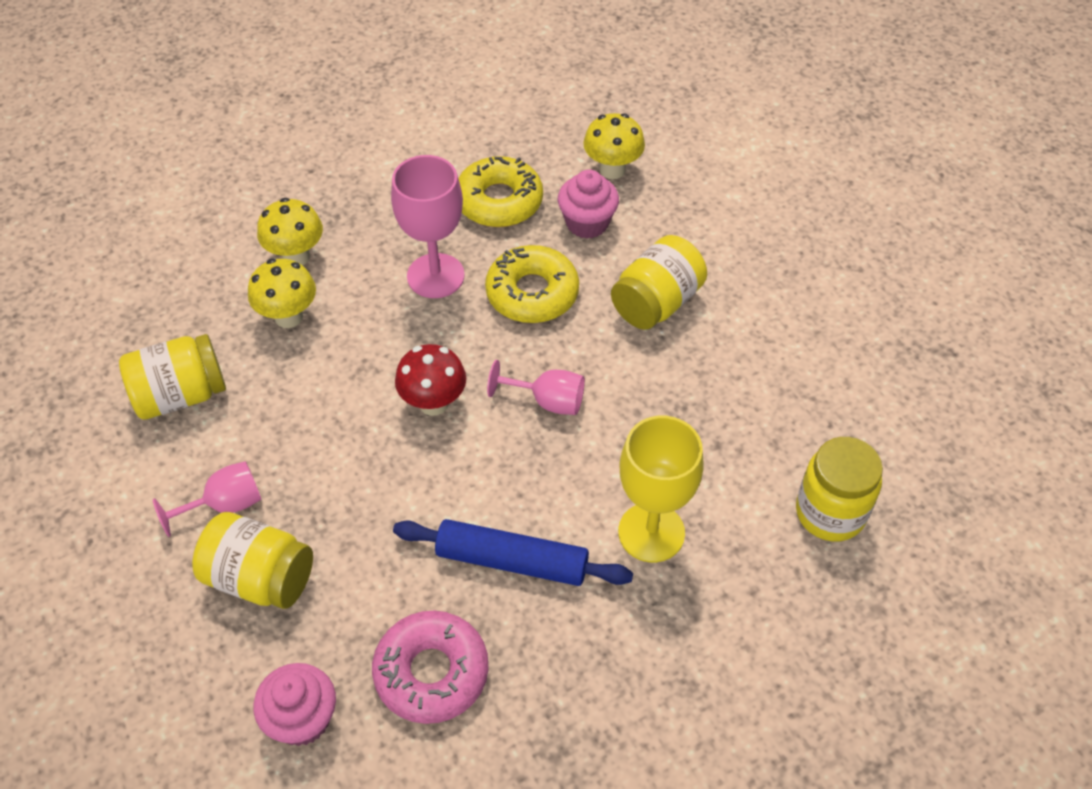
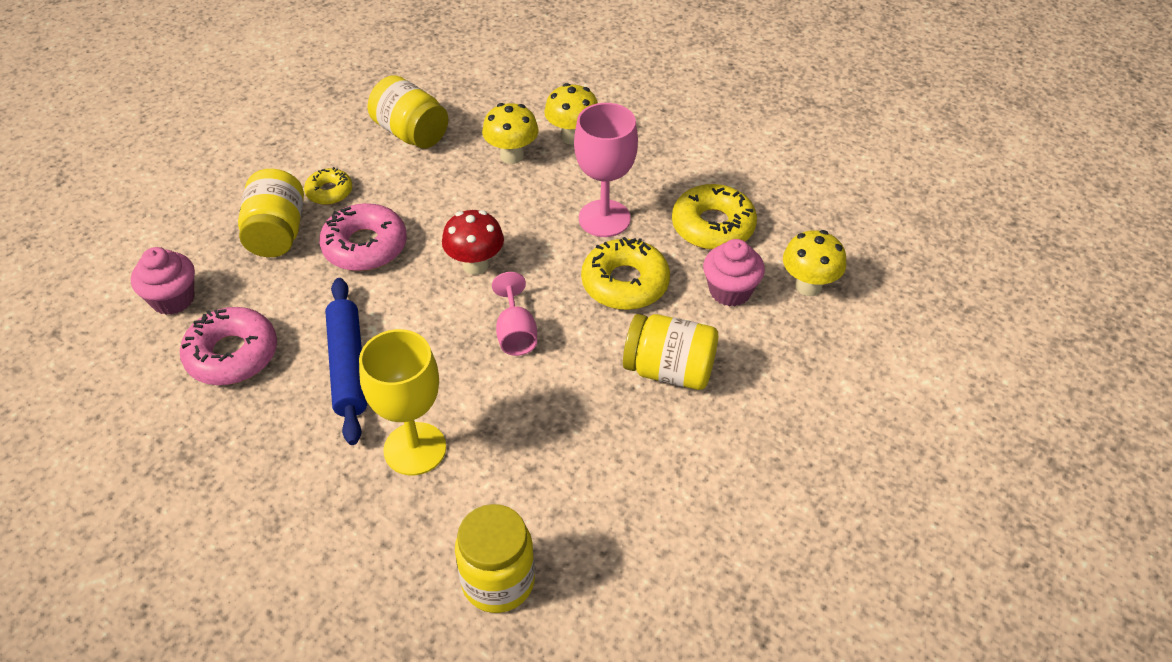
camera: 65 degrees right, 5 degrees down
pink goblet [153,461,262,537] -> yellow donut [304,167,352,205]
none -> pink donut [319,203,407,271]

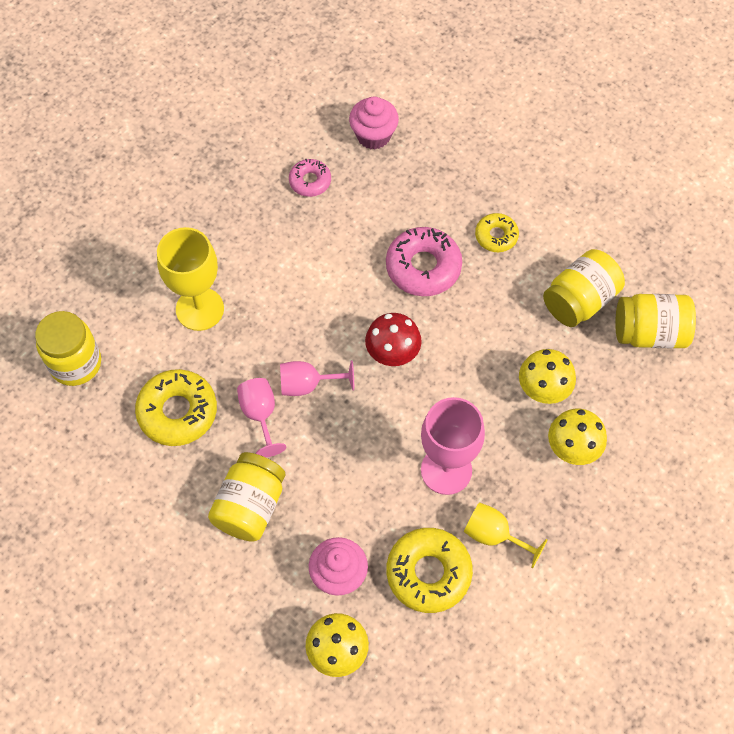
camera: 95 degrees right, 15 degrees up
pink donut [180,307,277,385] -> pink donut [289,159,331,197], size x0.58
yellow jar [238,169,304,257] -> yellow jar moved to [615,294,696,348]
blue rolling pin [325,278,367,445] -> none
yellow donut [581,237,670,310] -> yellow donut moved to [135,369,217,446]
none -> pink goblet [237,378,286,457]
none -> yellow goblet [464,502,548,569]

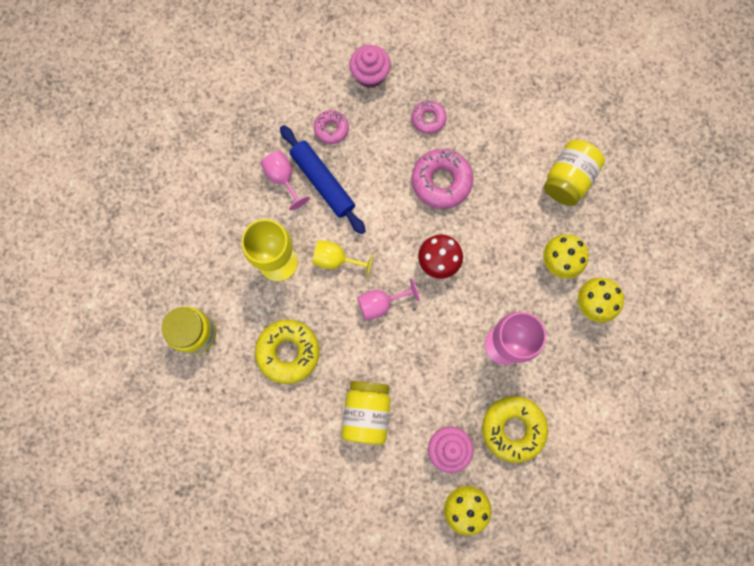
camera: 15 degrees left, 15 degrees up
pink goblet [237,378,286,457] -> pink goblet moved to [261,151,310,210]
yellow goblet [464,502,548,569] -> yellow goblet moved to [312,240,374,278]
yellow donut [475,213,519,252] -> none
yellow jar [615,294,696,348] -> none
none -> blue rolling pin [280,125,366,234]
none -> pink donut [412,100,447,134]

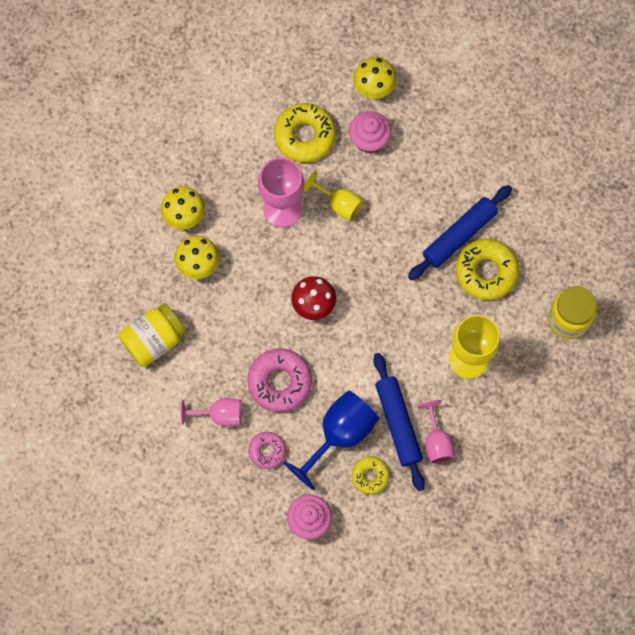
camera: 160 degrees left, 5 degrees down
yellow goblet [312,240,374,278] -> yellow goblet moved to [303,171,363,221]
pink donut [314,110,349,144] -> yellow donut [352,456,389,494]
yellow jar [342,381,390,445] -> none
pink goblet [357,279,420,320] -> pink goblet moved to [181,398,241,426]
none -> blue goblet [283,391,379,490]
none -> blue rolling pin [408,185,512,281]

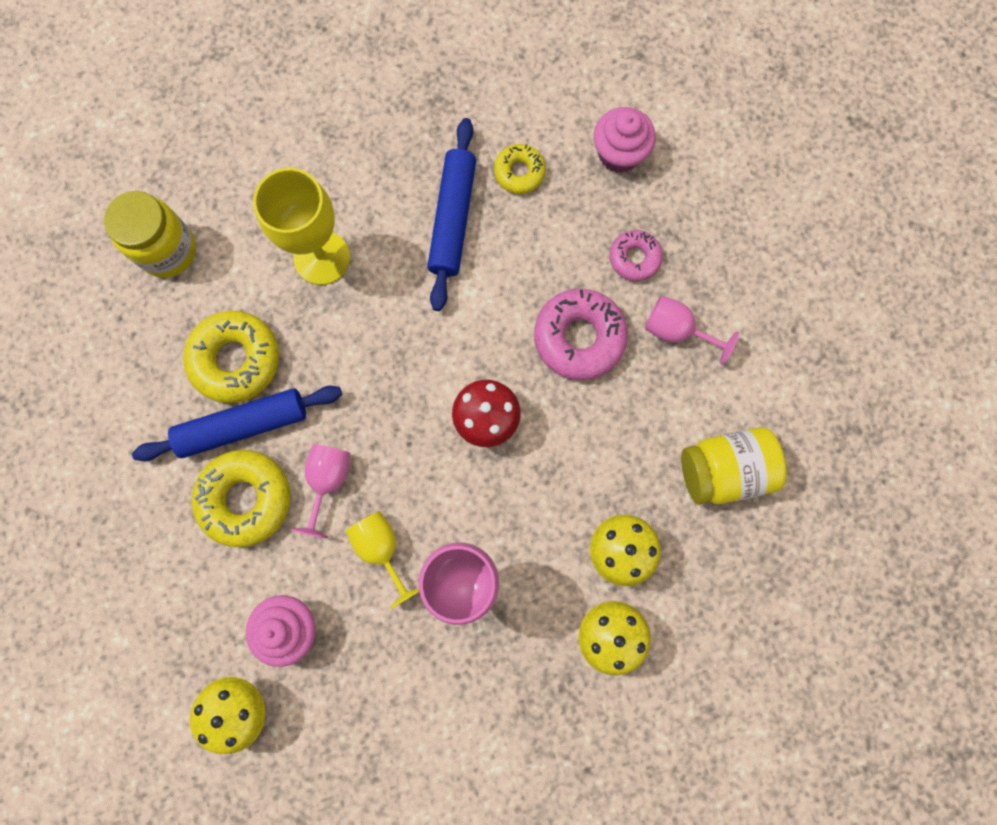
camera: 155 degrees left, 5 degrees up
yellow donut [274,103,336,162] -> yellow donut moved to [192,450,291,547]
blue goblet [283,391,379,490] -> none
pink goblet [418,400,455,464] -> pink goblet moved to [291,444,350,538]

